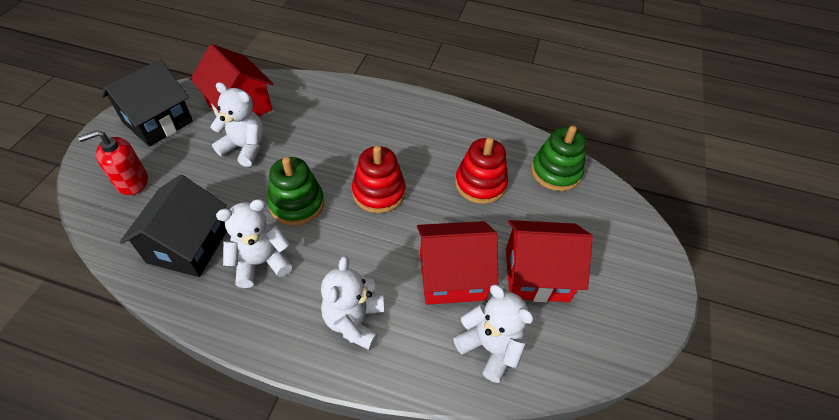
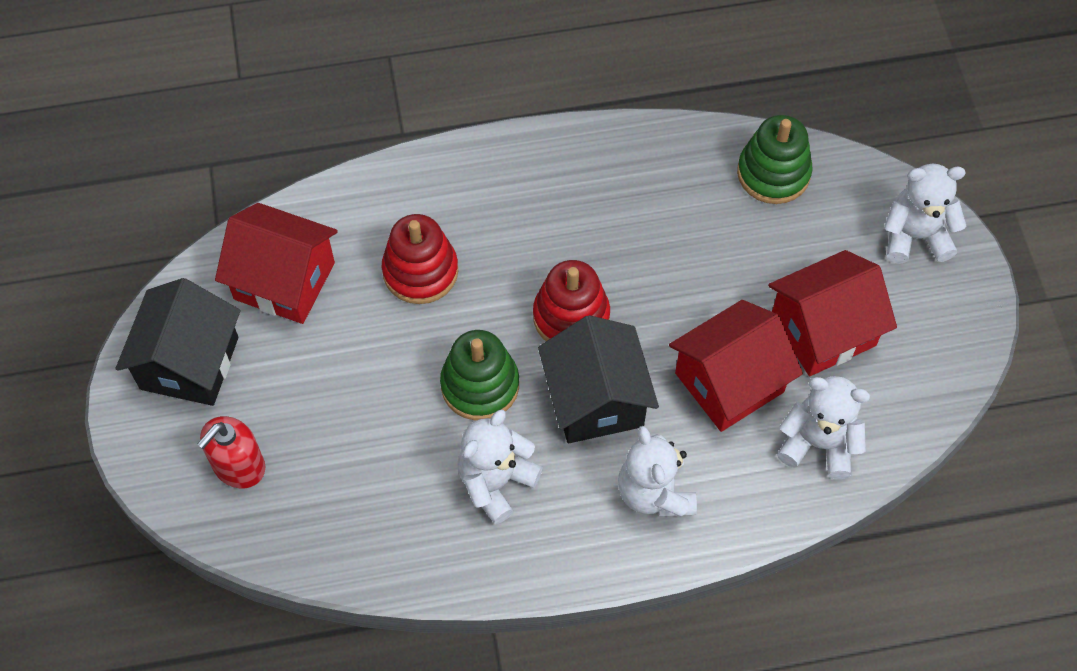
camera: 25 degrees left, 10 degrees up
black house [120,175,227,277] -> black house moved to [538,315,659,443]
white teddy bear [210,82,264,167] -> white teddy bear moved to [884,164,967,264]
red stacking toy [455,137,508,204] -> red stacking toy moved to [382,214,458,304]

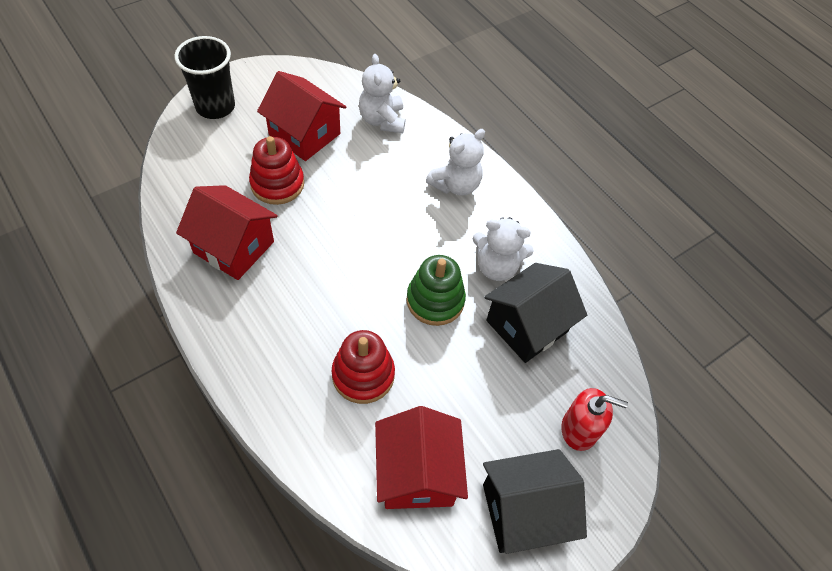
camera: 120 degrees left, 5 degrees down
red stacking toy [533,260,610,341] -> red stacking toy moved to [249,136,304,205]
black house [538,315,659,443] -> black house moved to [484,263,587,363]
red house [669,300,803,432] -> red house moved to [176,185,278,280]
green stacking toy [737,115,813,204] -> none
white teddy bear [884,164,967,264] -> black cup [174,36,235,119]

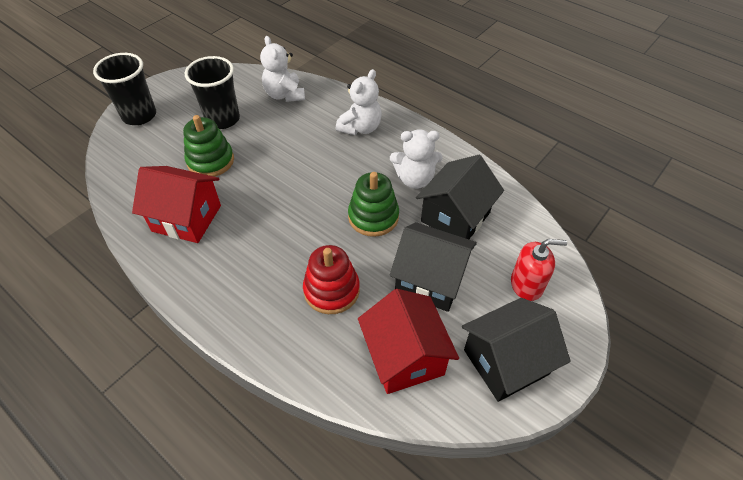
camera: 10 degrees left, 5 degrees down
red stacking toy [249,136,304,205] -> green stacking toy [183,115,234,177]
red house [257,71,346,161] -> black cup [185,56,240,129]
none -> black house [390,222,477,312]

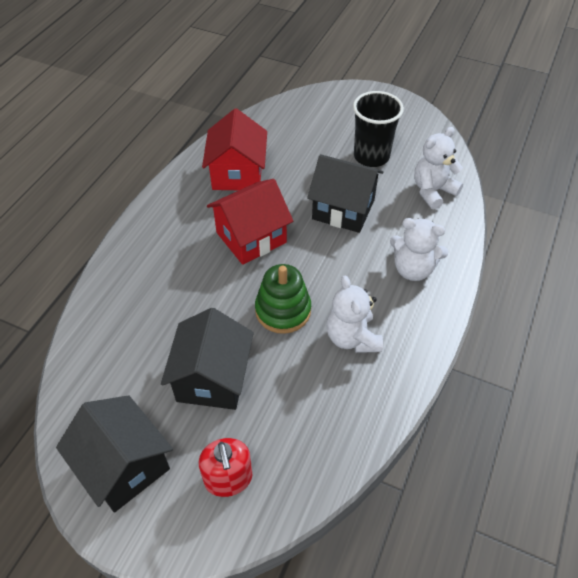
camera: 75 degrees right, 0 degrees up
black cup [93,53,156,125] -> none
green stacking toy [183,115,234,177] -> none
red stacking toy [303,245,360,314] -> none
red house [358,289,459,394] -> red house moved to [207,179,293,265]
black house [416,155,504,239] -> black house moved to [307,154,383,233]

